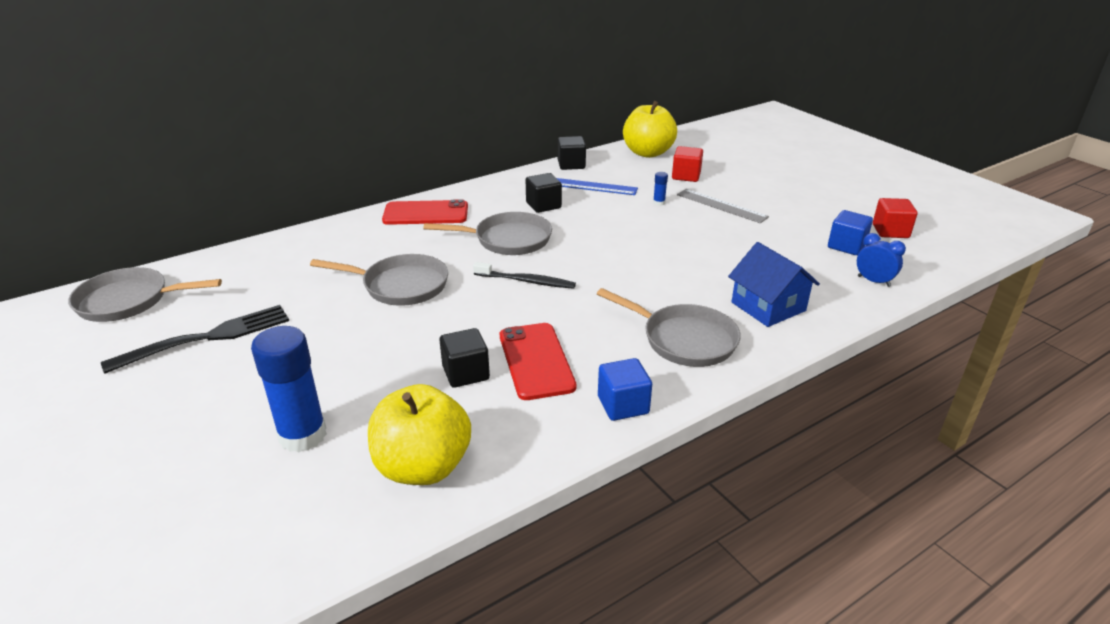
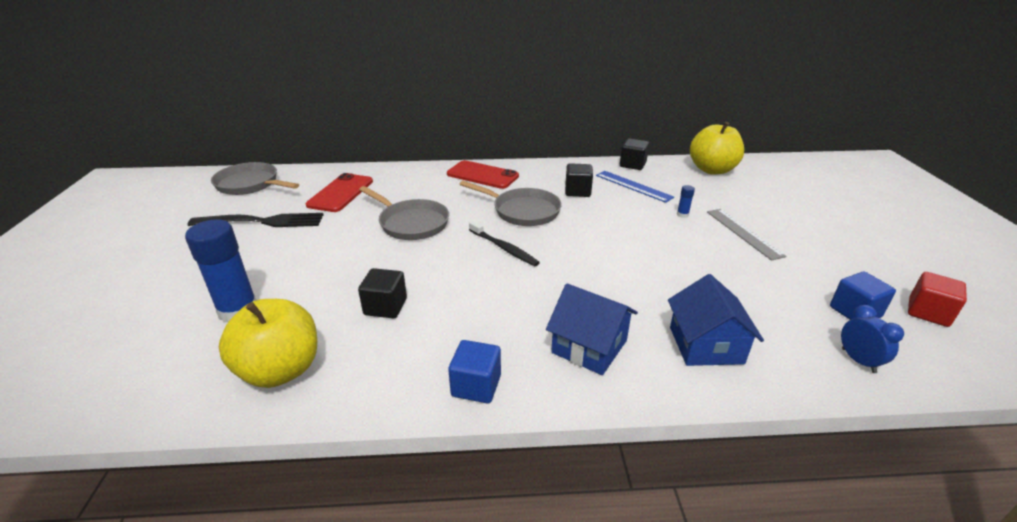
camera: 30 degrees right, 0 degrees up
red phone [500,323,576,400] -> red phone moved to [306,173,373,212]
grey pan [597,288,741,367] -> blue house [546,283,638,375]
red cube [672,146,703,182] -> none

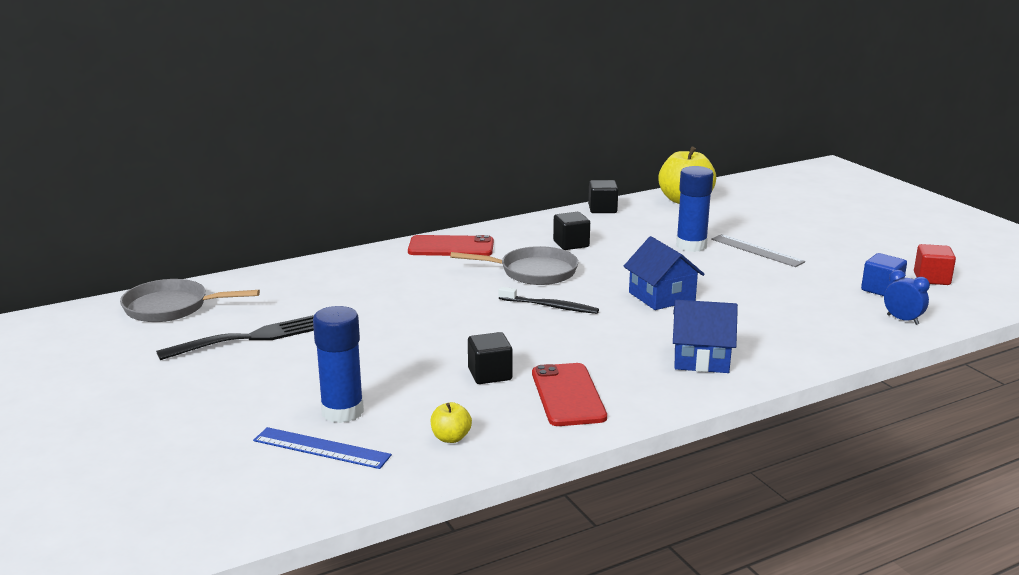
camera: 25 degrees left, 10 degrees down
yellow apple [219,299,317,388] -> yellow apple [430,402,472,443], size x0.46
red phone [306,173,373,212] -> red phone moved to [532,363,607,426]
grey pan [359,186,449,240] -> none
blue cube [448,340,501,403] -> none
blue ruler [596,171,674,203] -> blue ruler moved to [253,427,392,469]
blue house [668,274,764,366] -> blue house moved to [623,236,705,310]
blue glue stick [677,185,695,218] -> blue glue stick [676,166,713,252], size x2.43

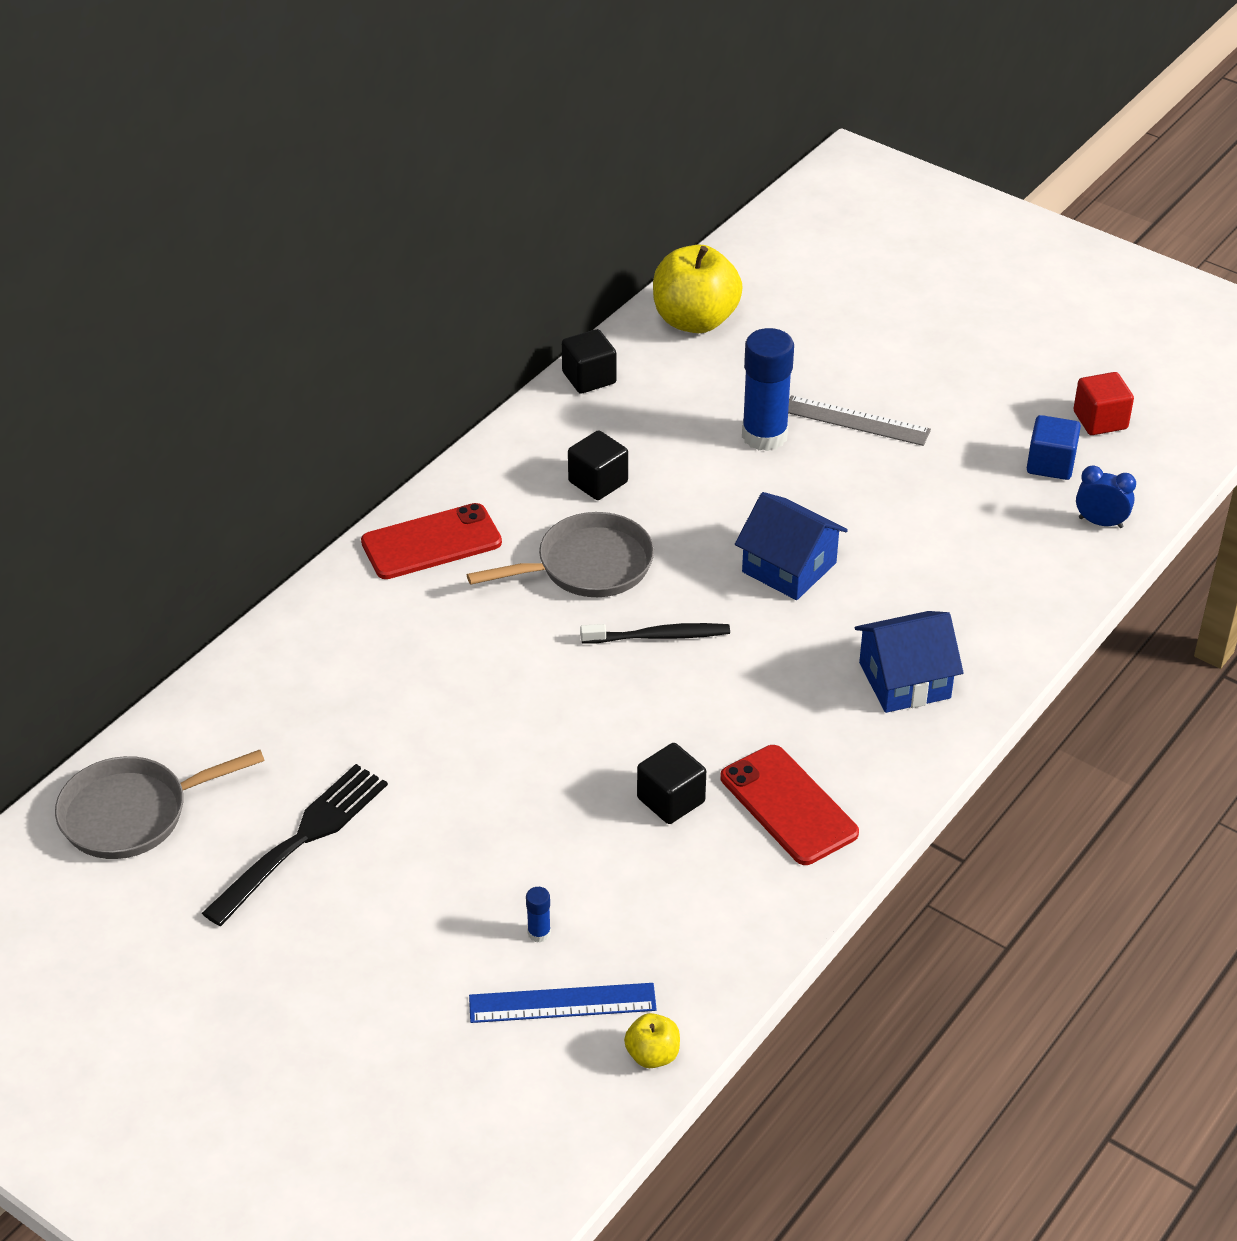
camera: 25 degrees left, 20 degrees up
blue glue stick [313,306,364,423] -> blue glue stick [526,887,551,943], size x0.41
yellow apple [430,402,472,443] -> yellow apple moved to [624,1013,680,1068]

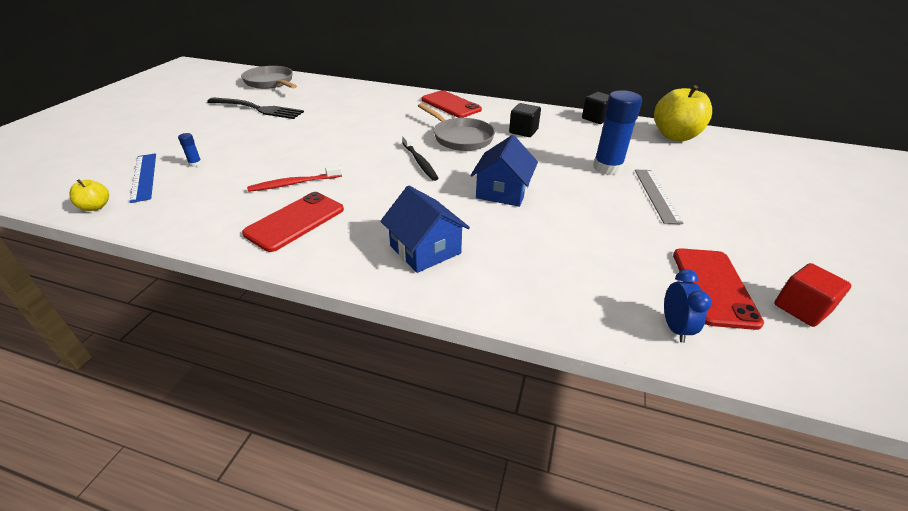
camera: 70 degrees right, 5 degrees down
black cube [637,743,706,824] -> red toothbrush [247,165,342,192]
blue cube [1027,415,1081,480] -> red phone [673,248,764,330]

